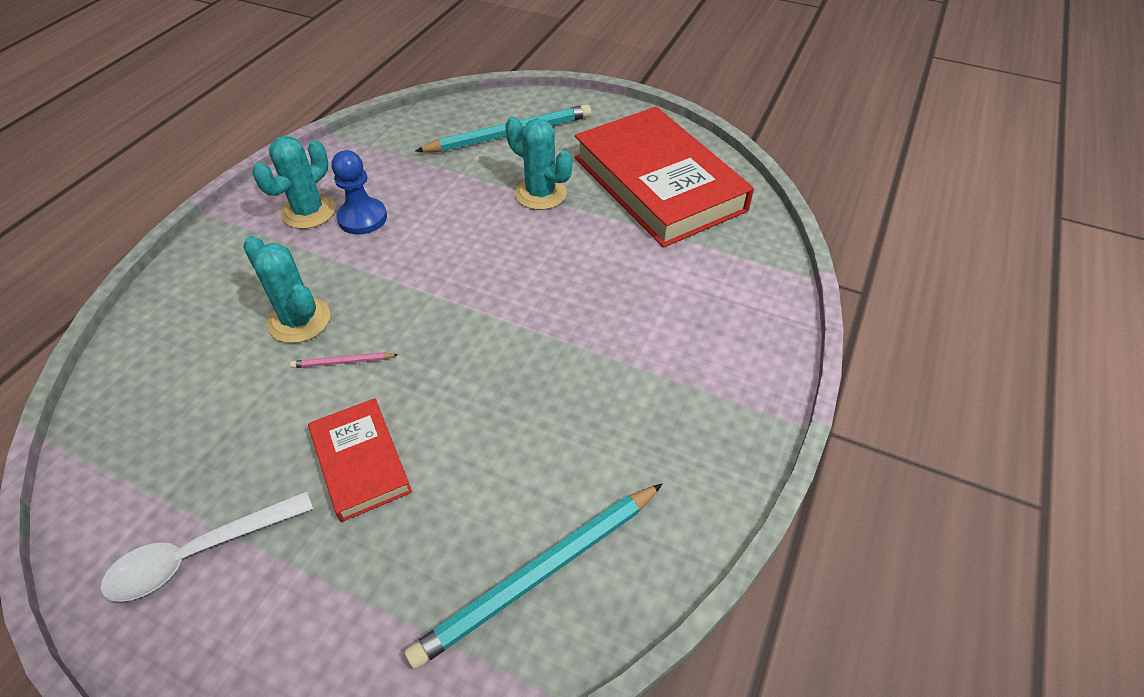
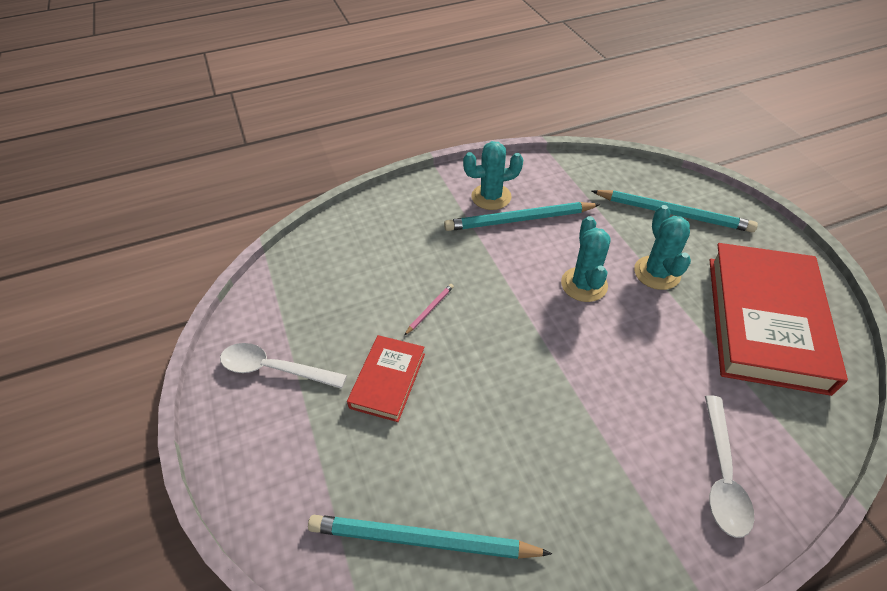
camera: 45 degrees right, 0 degrees up
turquoise cactus [243,236,330,343] -> turquoise cactus moved to [561,216,611,302]
pink pencil [290,352,398,368] -> pink pencil turned 90 degrees clockwise [405,284,454,335]
blue pawn [332,150,387,235] -> turquoise pencil [444,202,601,231]
none -> white spoon [705,395,754,538]

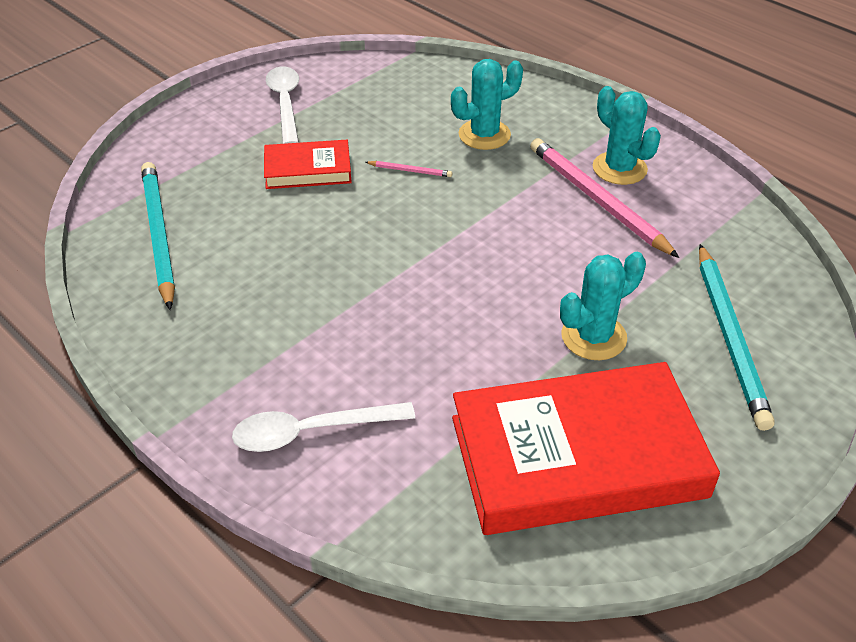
camera: 65 degrees right, 5 degrees down
turquoise pencil [444,202,601,231] -> pink pencil [530,138,679,258]
turquoise cactus [561,216,611,302] -> turquoise cactus moved to [451,59,523,150]

